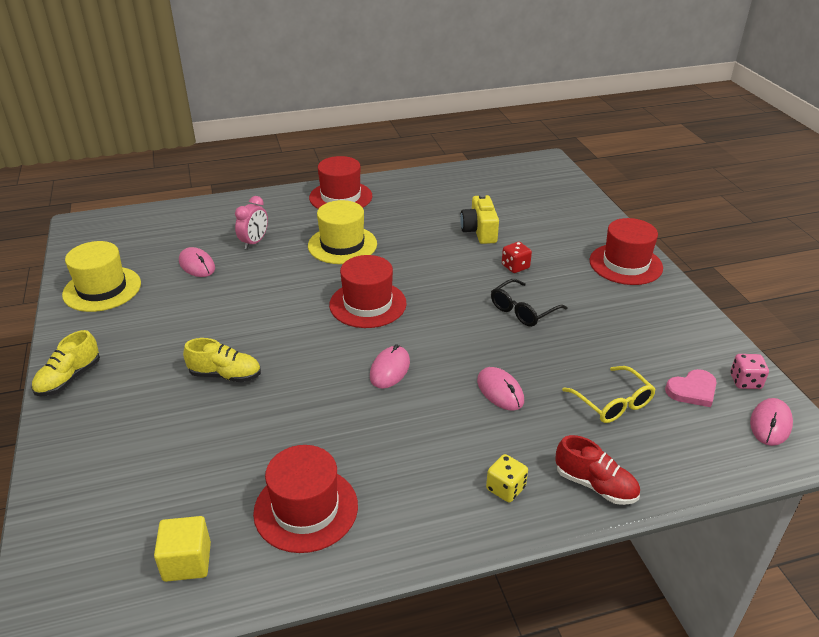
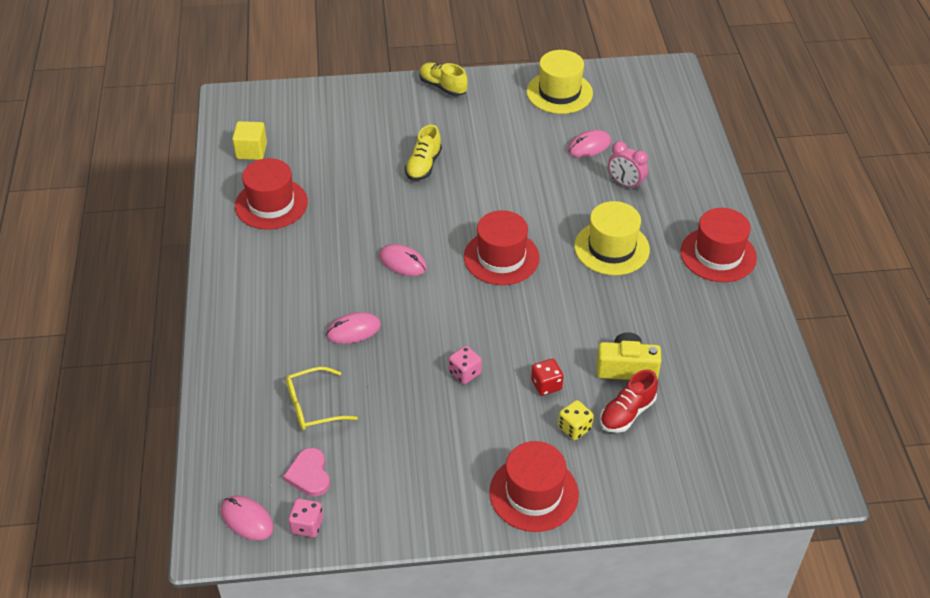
camera: 100 degrees right, 10 degrees up
yellow dice [486,454,528,502] -> yellow dice moved to [558,400,594,440]
black glasses [491,279,568,327] -> pink dice [449,346,482,384]
red shoe [555,435,640,505] -> red shoe moved to [600,370,658,433]

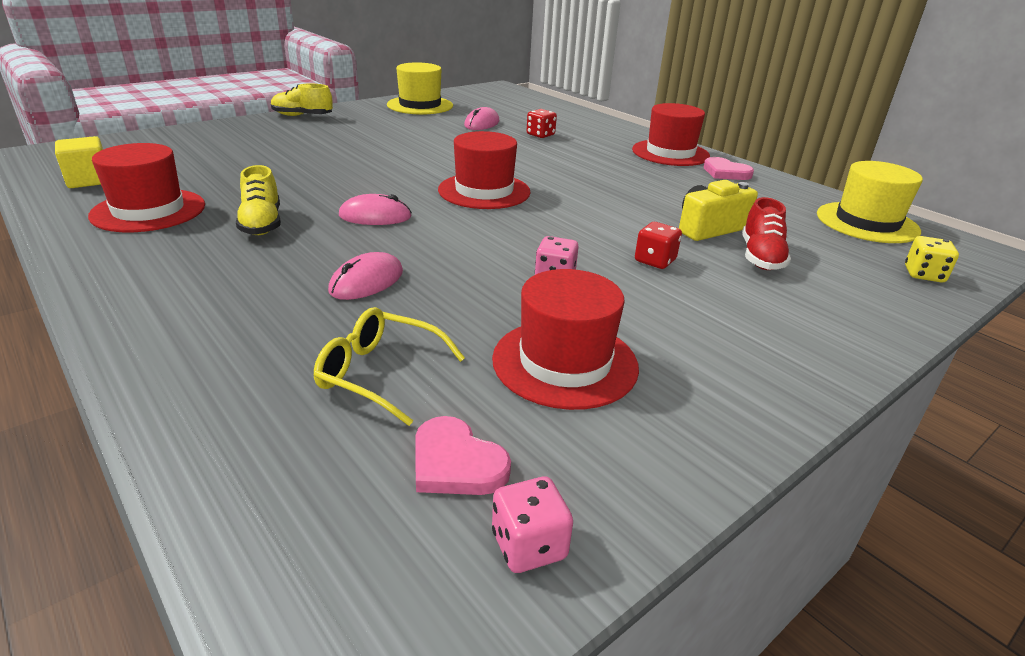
camera: 35 degrees left, 15 degrees down
pink mouse [221,495,274,540] -> none
yellow glasses [286,367,358,430] -> yellow glasses turned 75 degrees clockwise [314,307,465,426]
yellow shoe [405,125,442,181] -> yellow shoe moved to [236,165,281,235]
red hat [489,441,579,532] -> red hat moved to [492,269,639,410]
yellow dice [558,400,594,440] -> yellow dice moved to [905,236,959,282]
yellow hat [574,201,650,275] -> yellow hat moved to [817,161,923,243]
pink clock [608,141,648,190] -> red dice [526,109,557,138]
none -> pink heart [704,157,754,180]

